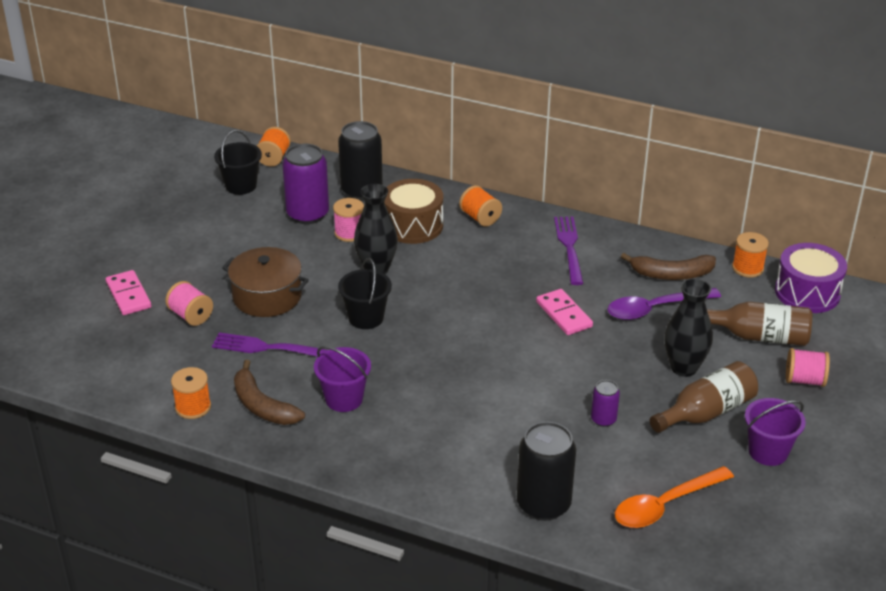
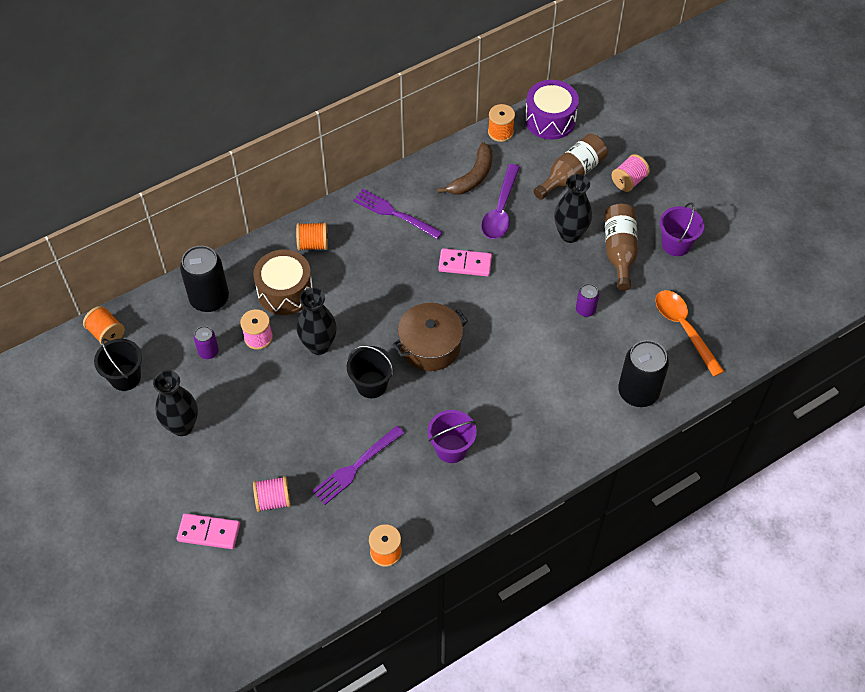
camera: 55 degrees left, 20 degrees up
brown pot [222,247,309,317] -> brown pot moved to [392,303,468,371]
brown banana [234,360,305,425] -> none
purple can [282,144,329,224] -> purple can [194,326,219,359], size x0.51
orange spoon [615,466,734,528] -> orange spoon turned 150 degrees clockwise [655,290,724,377]
none -> black vase [153,370,198,436]

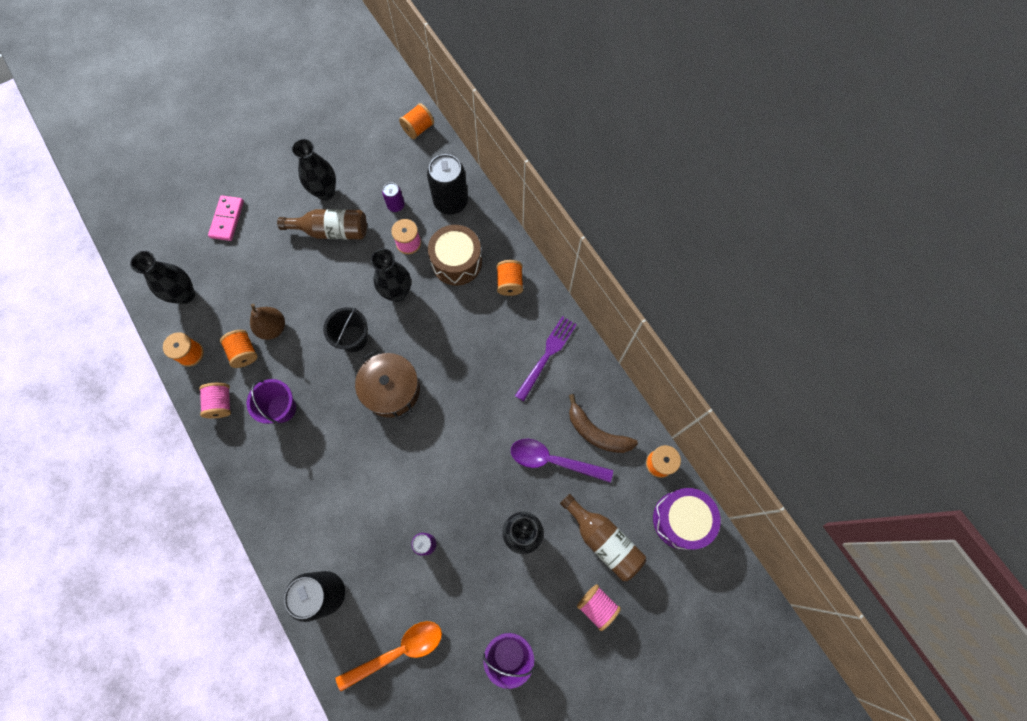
camera: 90 degrees right, 15 degrees up
black bucket [94,338,142,391] -> none
pink spool [253,476,291,512] -> pink spool moved to [199,383,231,419]
purple fork [312,426,404,505] -> brown pear [250,304,285,340]
pink domino [438,248,492,276] -> none
brown bottle [604,203,638,291] -> brown bottle moved to [277,209,367,239]
none -> black vase [130,251,195,304]
none -> orange spool [220,330,258,368]

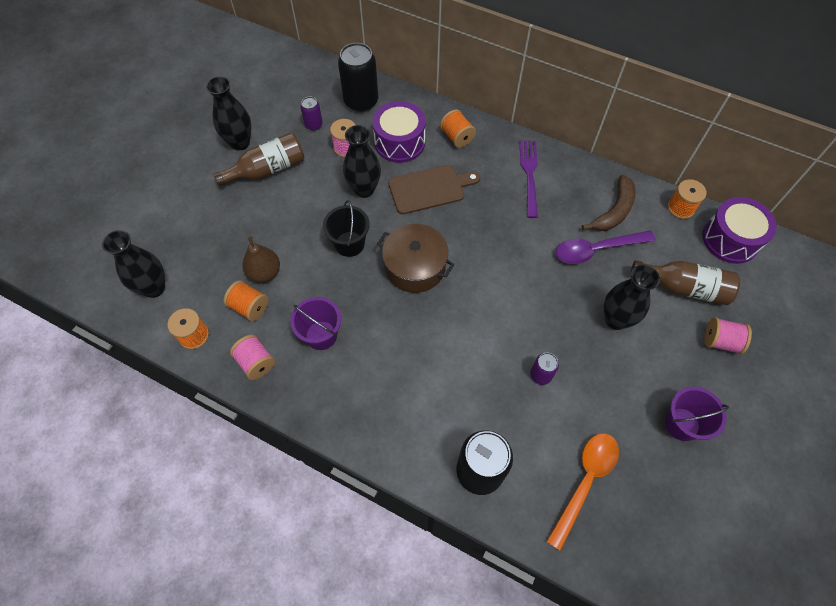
camera: 30 degrees left, 10 degrees down
pink domino [208,196,244,241] -> none
orange spool [399,103,434,139] -> none
brown drum [428,225,482,285] -> purple drum [372,101,426,163]
brown banana [569,394,638,453] -> brown banana turned 60 degrees counterclockwise [582,174,636,231]
none -> brown cutting board [388,165,480,214]

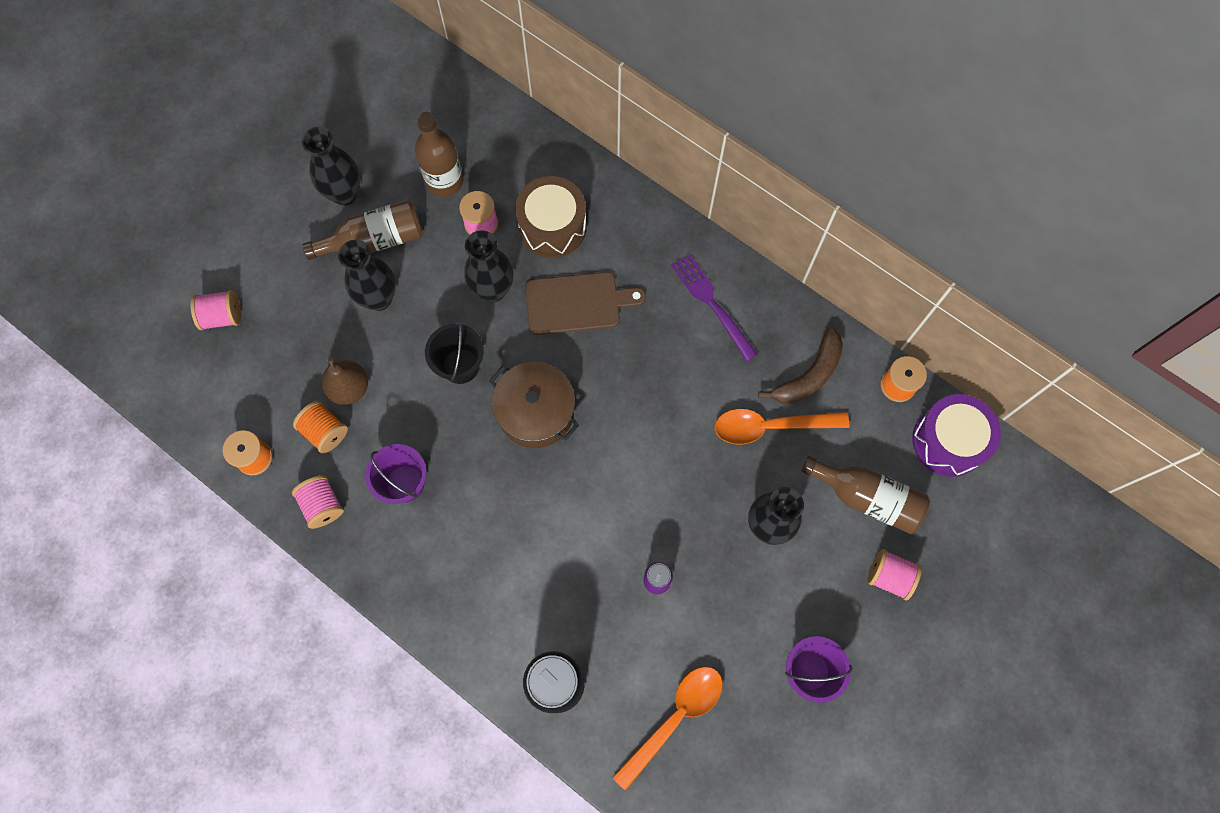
camera: 10 degrees right, 10 degrees up
black vase [102,230,165,298] -> black vase moved to [338,240,396,311]
purple can [300,97,323,130] -> brown bottle [415,112,463,197]
black can [338,43,378,112] -> none
purple drum [372,101,426,163] -> brown drum [515,176,587,258]
orange spool [440,109,476,148] -> none
purple fork [519,140,538,218] -> purple fork turned 45 degrees counterclockwise [671,254,758,361]
purple spoon [556,231,656,264] -> orange spoon [715,409,849,445]
none -> pink spool [190,290,241,330]

